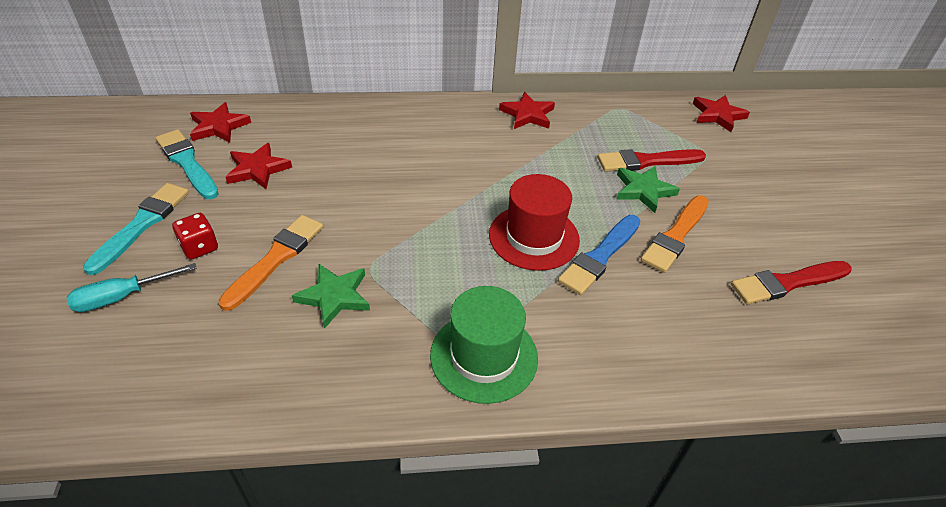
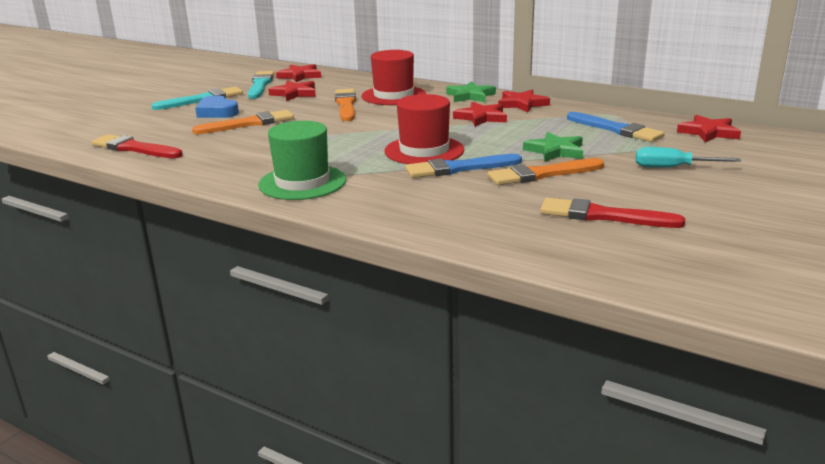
camera: 40 degrees right, 20 degrees down
turquoise screwdriver [66,263,197,312] -> turquoise screwdriver moved to [636,147,741,167]
red dice [172,213,218,260] -> blue heart [195,95,239,118]
green star [292,264,370,329] -> green star moved to [446,81,496,102]
red brush [597,149,706,172] -> red brush moved to [91,134,183,158]
none -> orange brush [335,89,356,121]
none -> red hat [361,50,426,105]
none -> red star [453,102,507,127]
none -> blue brush [567,112,664,142]

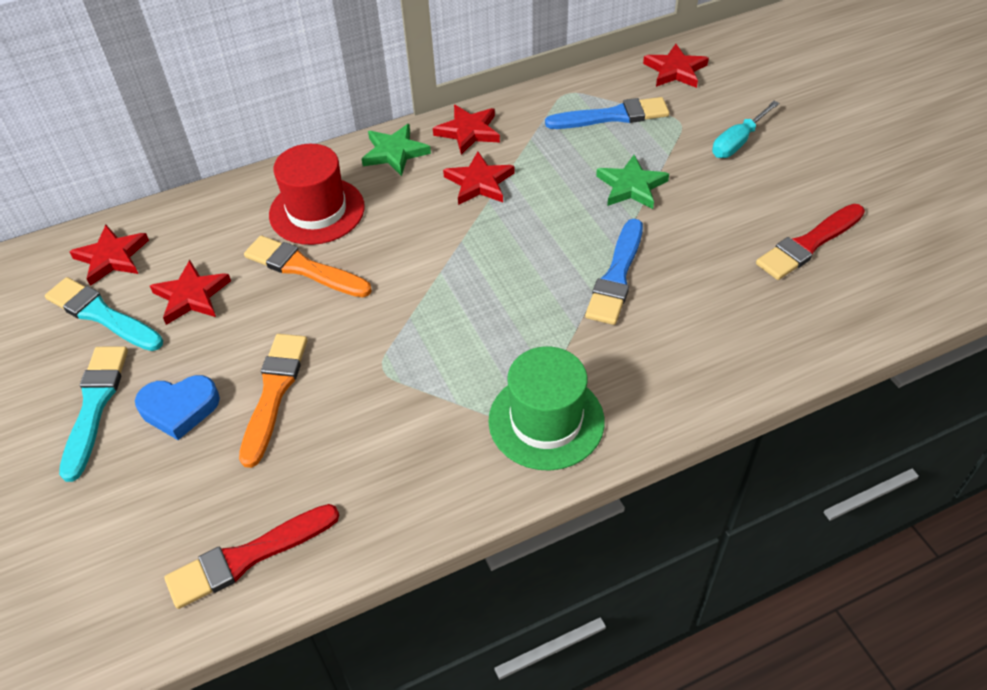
camera: 55 degrees left, 25 degrees up
red hat [384,94,464,164] -> none
orange brush [487,158,604,185] -> none

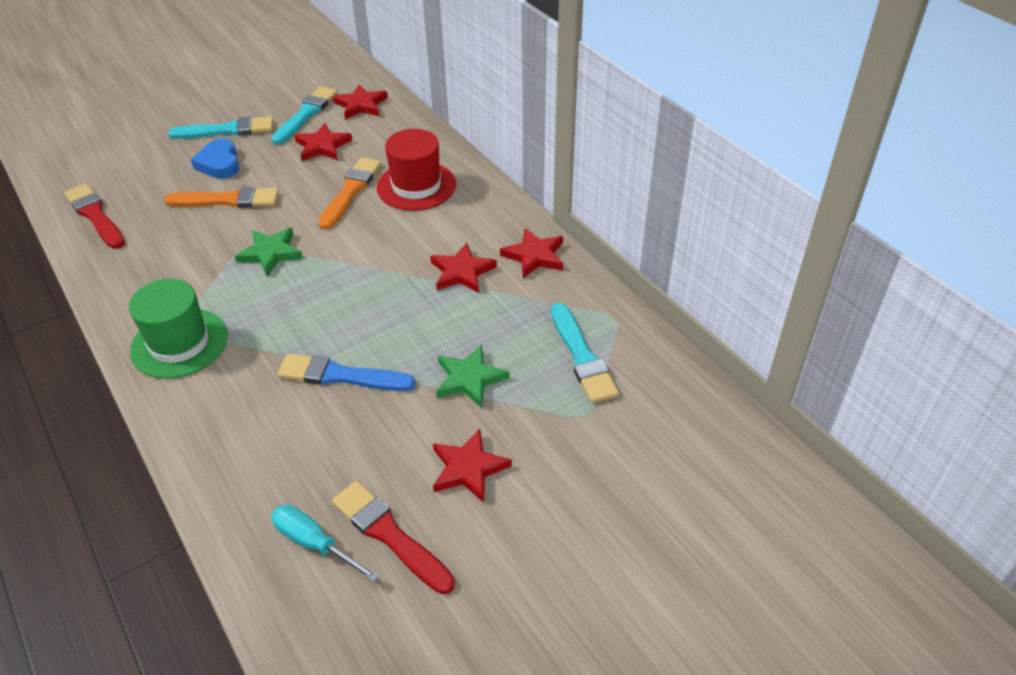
camera: 80 degrees right, 5 degrees down
green star [362,124,431,176] -> green star moved to [235,228,303,277]
blue brush [545,97,669,129] -> turquoise brush [551,303,619,403]
red star [643,44,709,88] -> red star moved to [433,429,512,503]
turquoise screwdriver [712,101,779,158] -> turquoise screwdriver moved to [271,505,379,582]

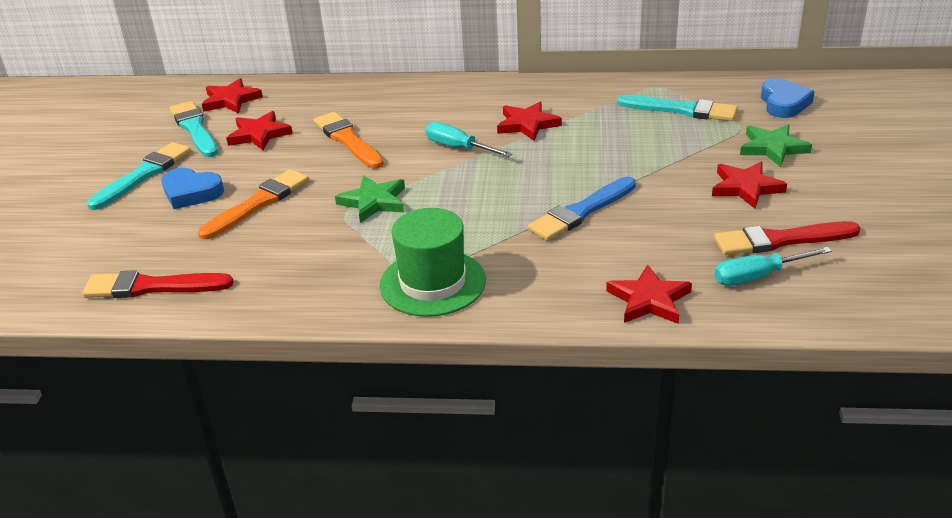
camera: 50 degrees left, 10 degrees down
red hat [377,129,456,211] -> none
green star [436,345,509,408] -> green star moved to [740,124,812,167]
red star [500,228,563,278] -> red star moved to [606,264,692,324]
none -> turquoise screwdriver [425,122,513,157]
none -> blue heart [761,78,815,118]

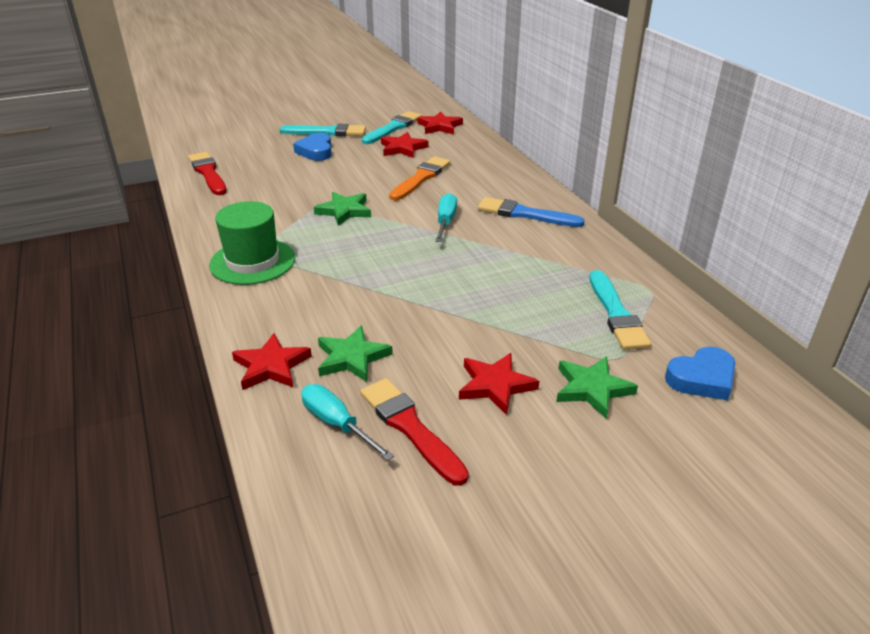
camera: 60 degrees right, 0 degrees up
orange brush [198,169,309,239] -> none
red star [497,102,562,141] -> none
blue brush [528,177,636,241] -> blue brush moved to [478,197,585,227]
none -> green star [318,326,393,382]

